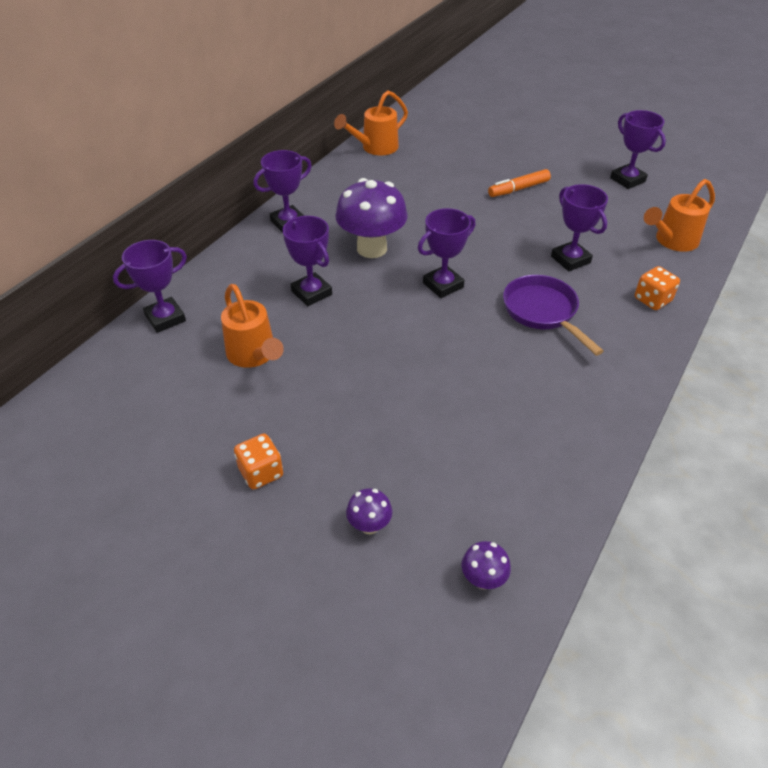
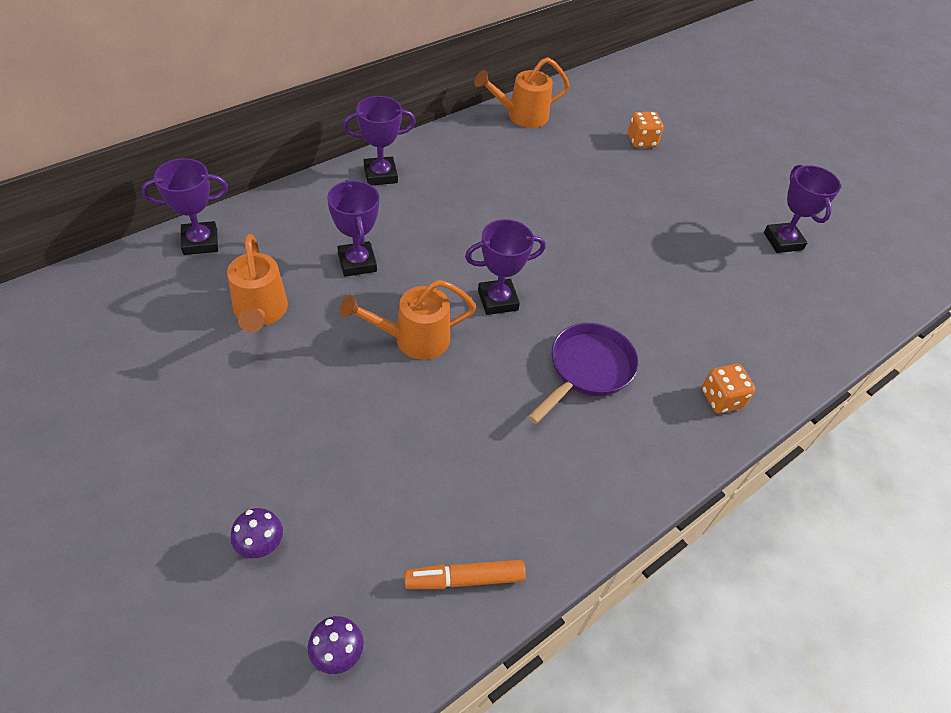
camera: 15 degrees right, 5 degrees up
orange dice [234,434,283,489] -> orange dice moved to [628,111,664,148]
purple mushroom [335,178,408,258] -> none
orange marker [488,169,551,197] -> orange marker moved to [404,560,526,589]
purple pan [503,275,604,356] -> purple pan turned 45 degrees clockwise [527,323,639,424]
purple trophy [551,184,608,271] -> none
orange watering can [644,179,715,252] -> orange watering can moved to [340,280,476,360]

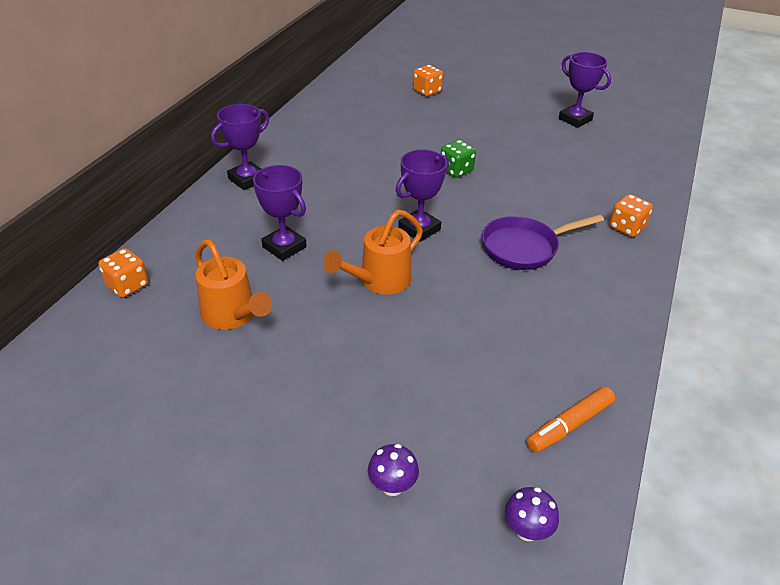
camera: 25 degrees left, 10 degrees down
purple trophy [141,158,228,255] -> orange dice [98,248,149,298]
orange watering can [474,57,570,128] -> none
purple pan [527,323,639,424] -> purple pan turned 120 degrees counterclockwise [482,214,604,270]
none -> green dice [441,140,476,178]

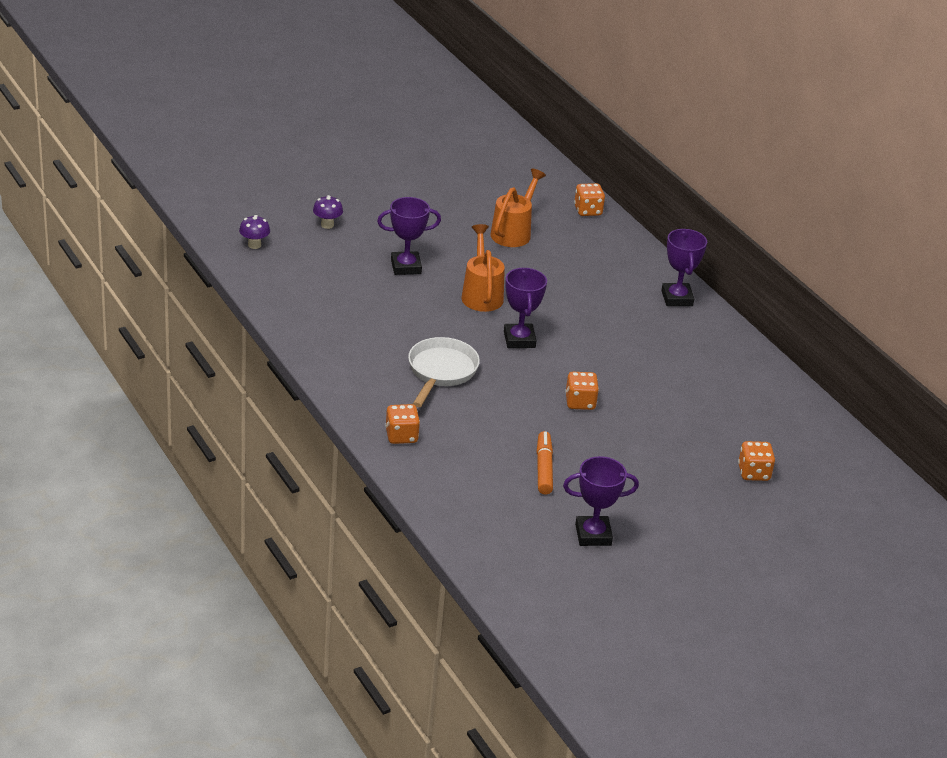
camera: 125 degrees right, 5 degrees down
orange watering can [195,240,272,330] -> orange watering can turned 120 degrees clockwise [490,169,546,247]
purple trophy [253,165,307,261] -> purple trophy moved to [377,197,441,275]
green dice [441,140,476,178] -> orange dice [565,372,599,410]
purple pan [482,214,604,270] -> white pan [408,337,480,407]
orange marker [527,386,615,453] -> orange marker moved to [536,431,553,495]

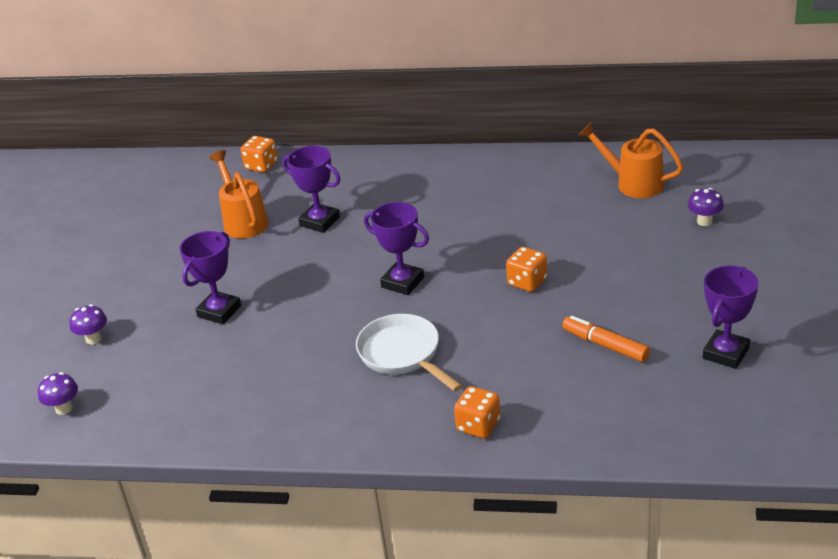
camera: 45 degrees left, 0 degrees up
orange watering can [462,224,505,312] -> orange watering can moved to [579,122,683,198]
purple trophy [661,229,707,306] -> purple trophy moved to [282,146,341,233]
orange dice [738,441,775,481] -> purple mushroom [688,188,724,226]

